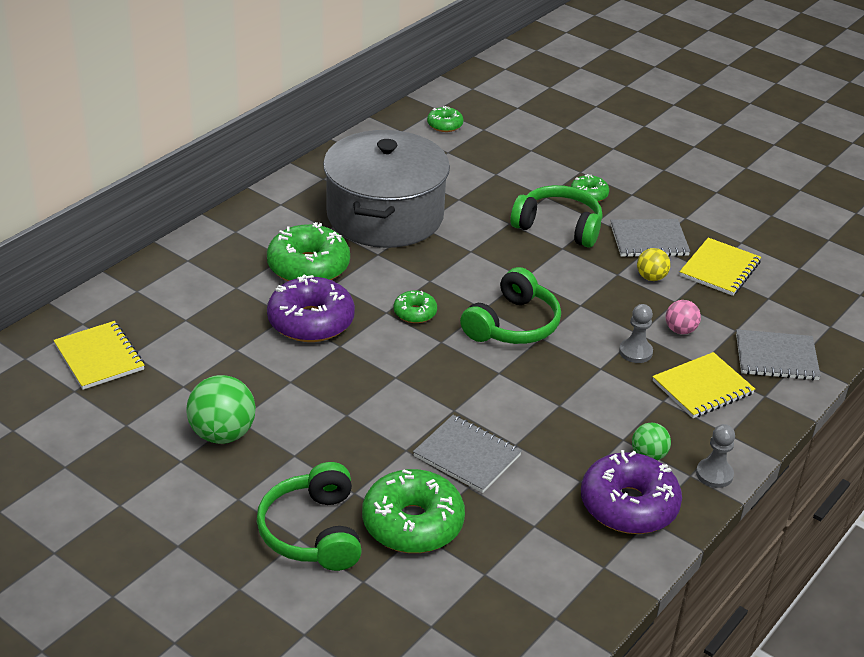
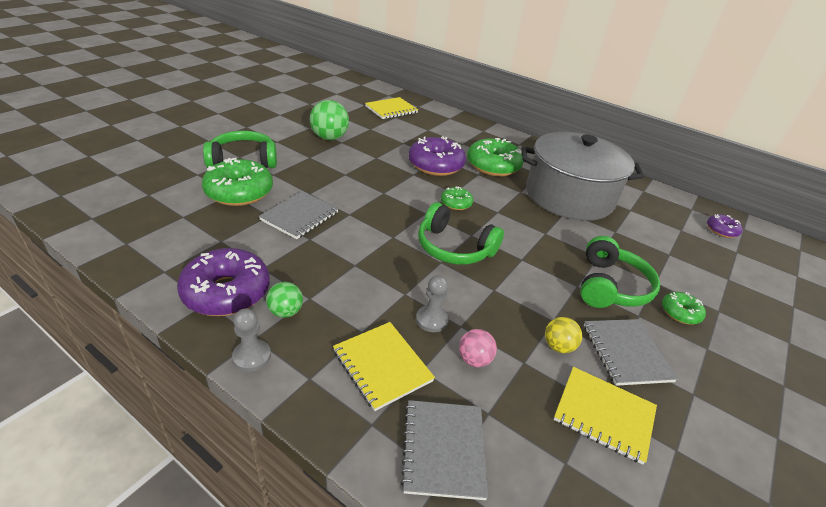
camera: 85 degrees right, 0 degrees up
green donut [427,106,463,132] -> purple donut [707,214,743,238]

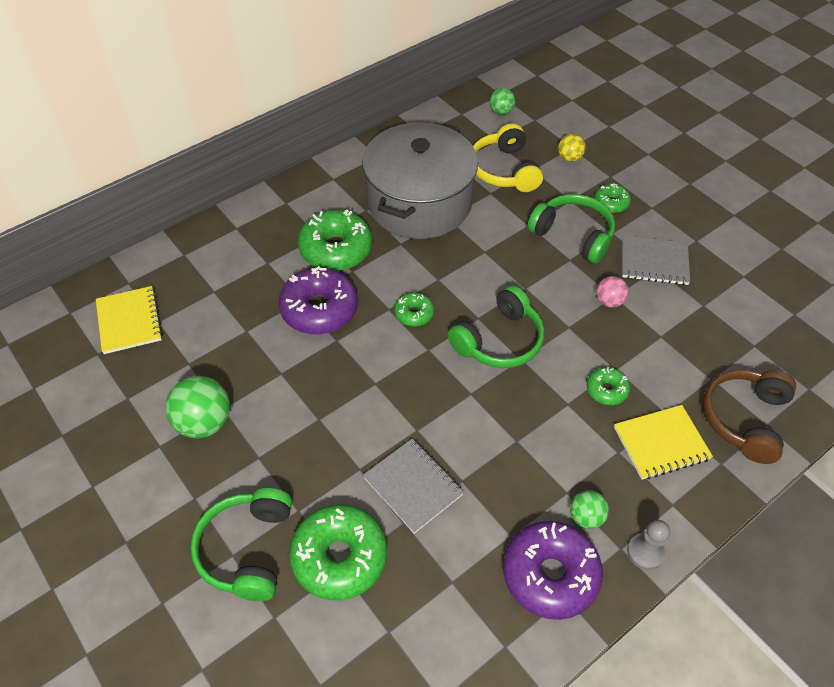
camera: 70 degrees left, 15 degrees up
grey notebook [401,400,488,500] -> brown headphones [703,370,796,464]
grey pawn [416,275,449,332] -> green donut [587,367,630,405]
pink ball [459,329,497,367] -> pink ball moved to [596,276,629,308]
yellow ball [545,317,582,353] -> yellow ball moved to [558,134,586,162]
yellow notebook [554,367,657,465] -> none
purple donut [707,214,743,238] -> green ball [490,88,515,115]
none -> yellow headphones [473,123,543,192]

